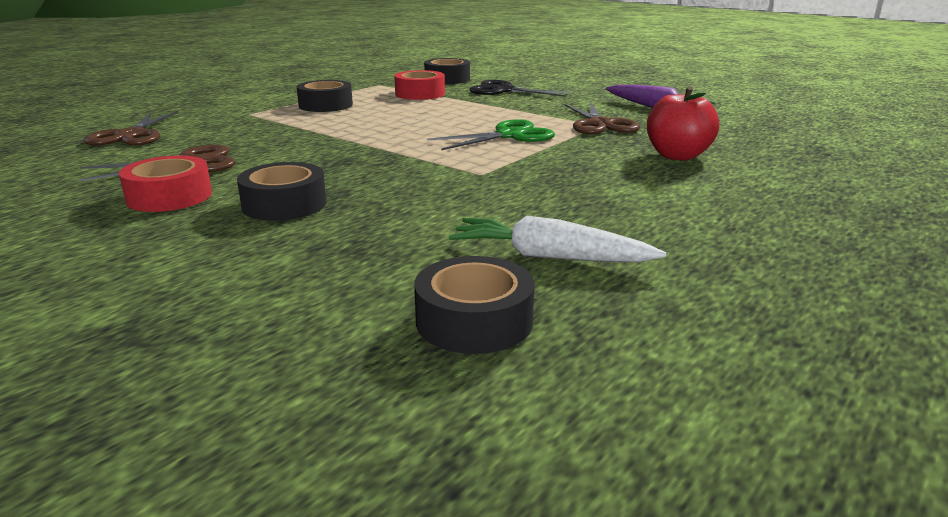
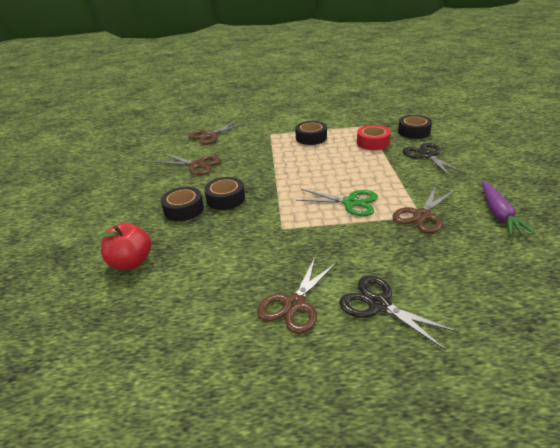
camera: 50 degrees right, 10 degrees up
red tape [119,156,212,212] -> none
black tape [414,256,535,354] -> black tape moved to [204,177,245,210]
white carrot [449,216,666,262] -> none
red apple [647,87,719,161] -> red apple moved to [99,223,151,270]
none -> brown scissors [257,257,337,334]
none -> black scissors [339,276,458,350]

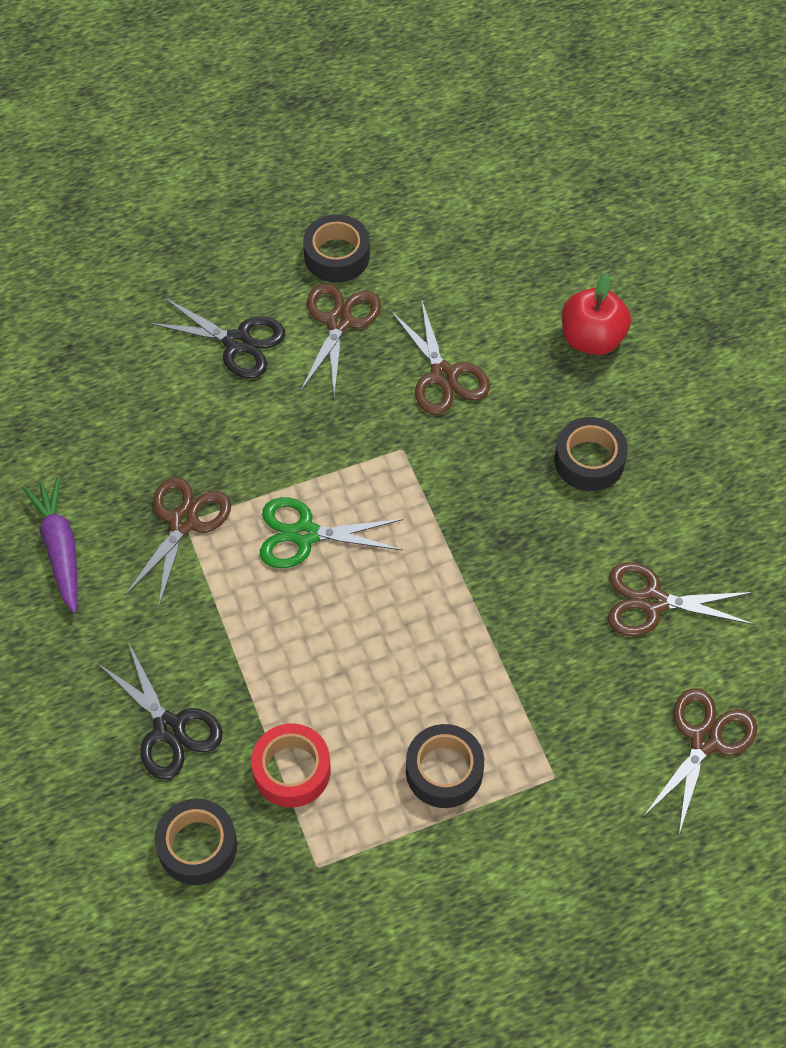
camera: 160 degrees right, 25 degrees up
black tape [204,177,245,210] -> black tape moved to [303,214,370,283]
none -> brown scissors [391,299,490,415]

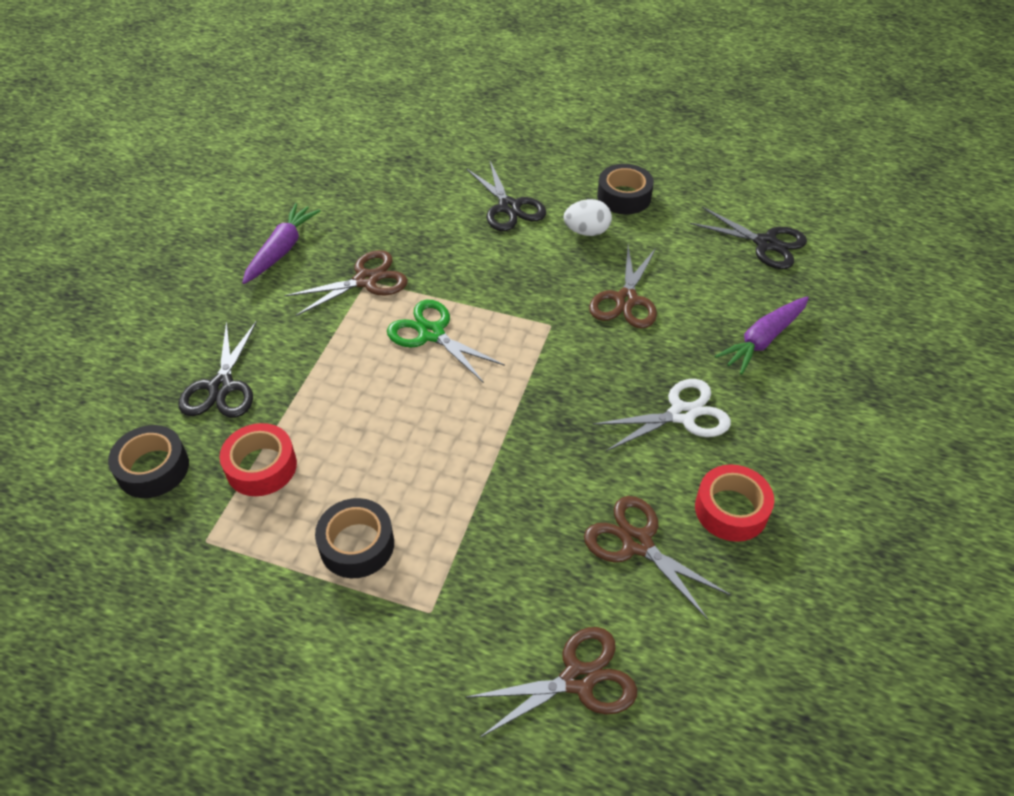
camera: 40 degrees right, 10 degrees down
brown scissors [301,283,381,396] -> white egg [564,199,612,236]
black tape [554,417,628,491] -> white scissors [592,379,731,451]
red apple [562,273,631,355] -> purple carrot [715,296,809,375]
none -> black scissors [690,207,807,269]
none -> red tape [695,465,774,542]

